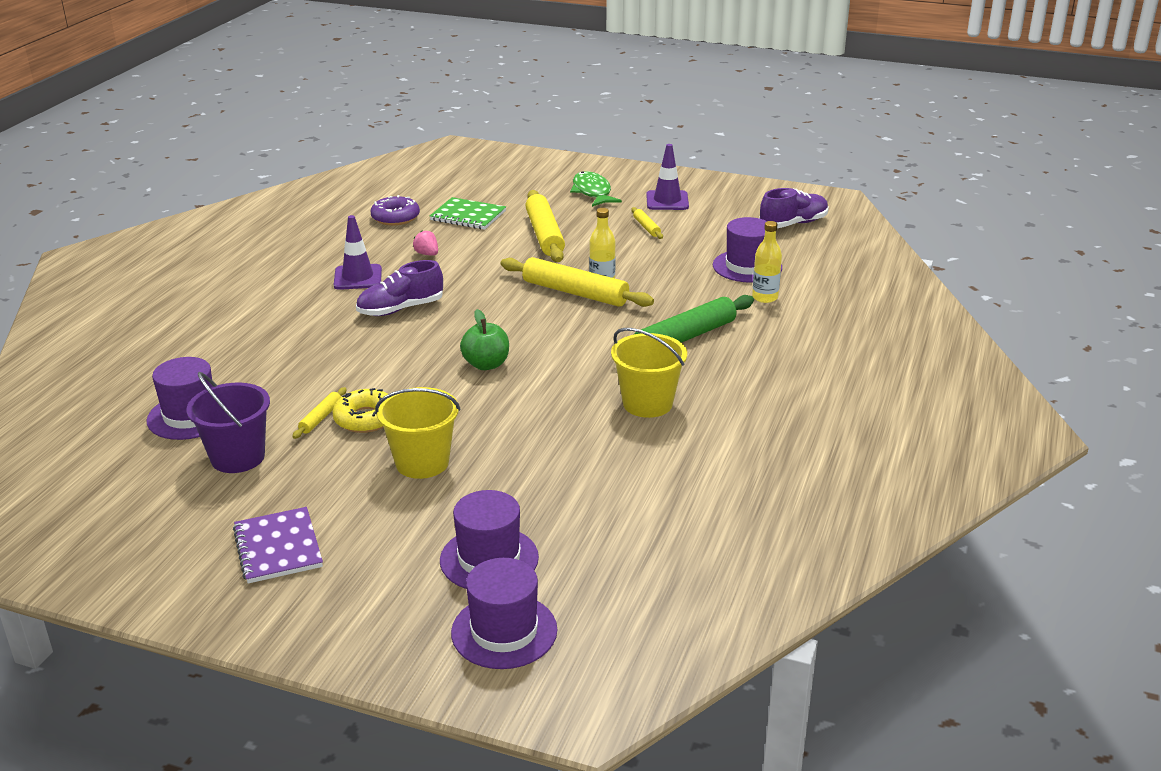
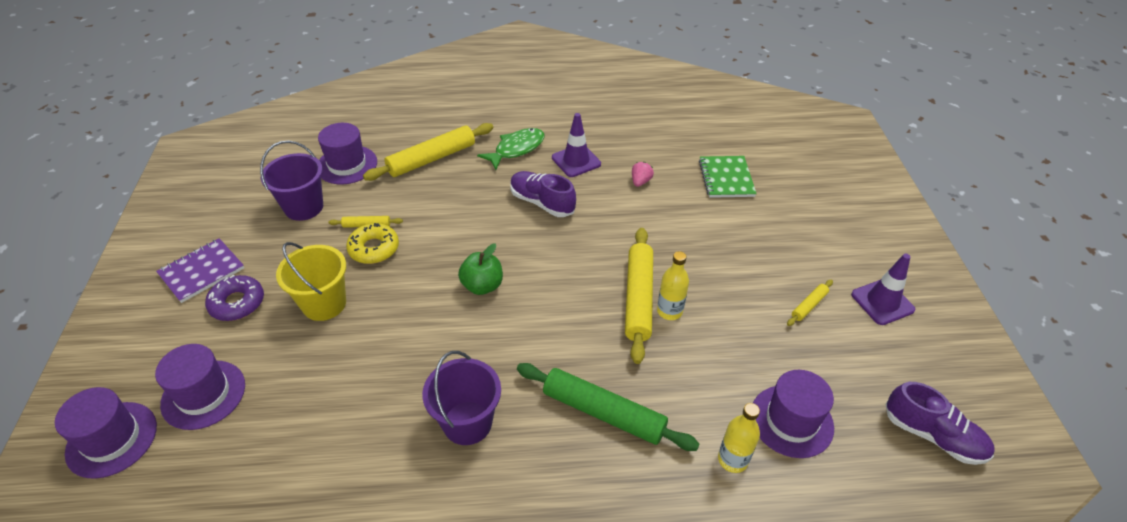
camera: 65 degrees right, 15 degrees up
purple donut [370,195,420,226] -> purple donut moved to [205,275,264,321]
yellow rolling pin [525,190,565,262] -> yellow rolling pin moved to [363,123,493,181]
green fish [570,171,622,207] -> green fish moved to [477,128,545,170]
yellow bucket [611,328,687,418] -> purple bucket [422,351,501,445]

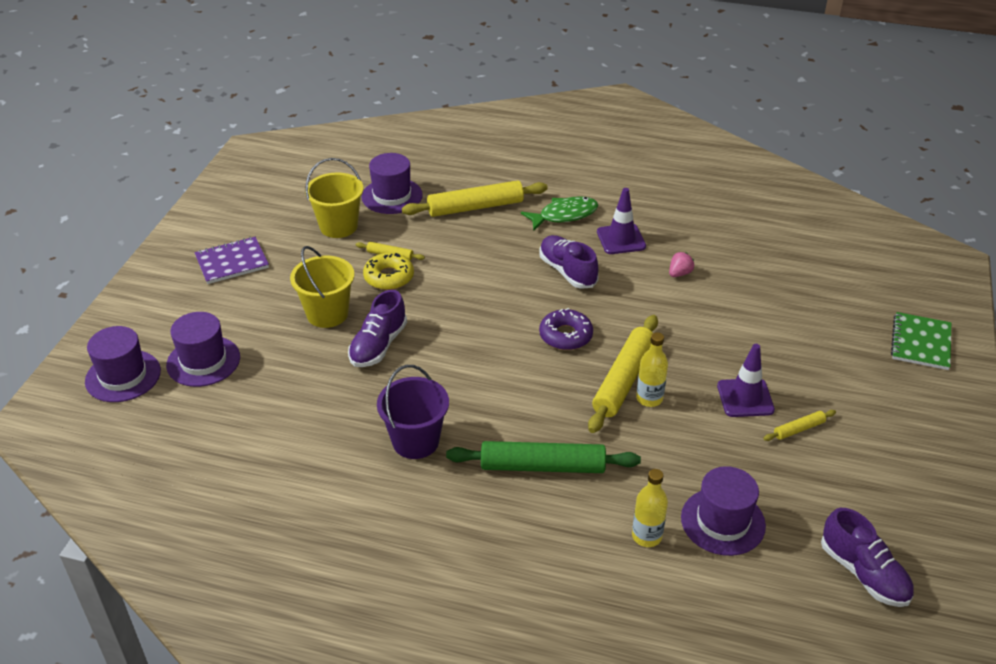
camera: 20 degrees right, 5 degrees down
purple donut [205,275,264,321] -> purple donut moved to [539,308,593,350]
purple bucket [260,140,323,221] -> yellow bucket [305,158,364,238]
green apple [458,244,503,295] -> none
green rolling pin [517,363,699,451] -> green rolling pin turned 45 degrees counterclockwise [446,441,641,473]
green notebook [699,156,757,198] -> green notebook moved to [891,312,951,370]
purple traffic cone [851,253,916,325] -> purple traffic cone moved to [717,344,775,417]
none -> purple shoe [348,290,407,367]

